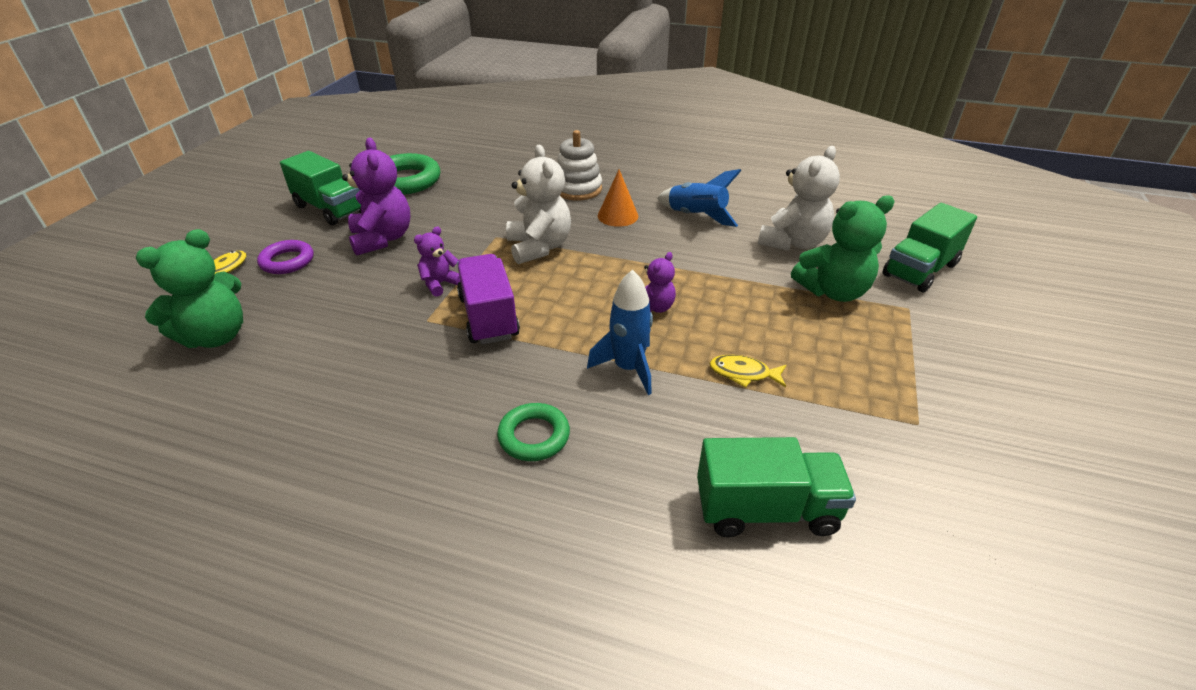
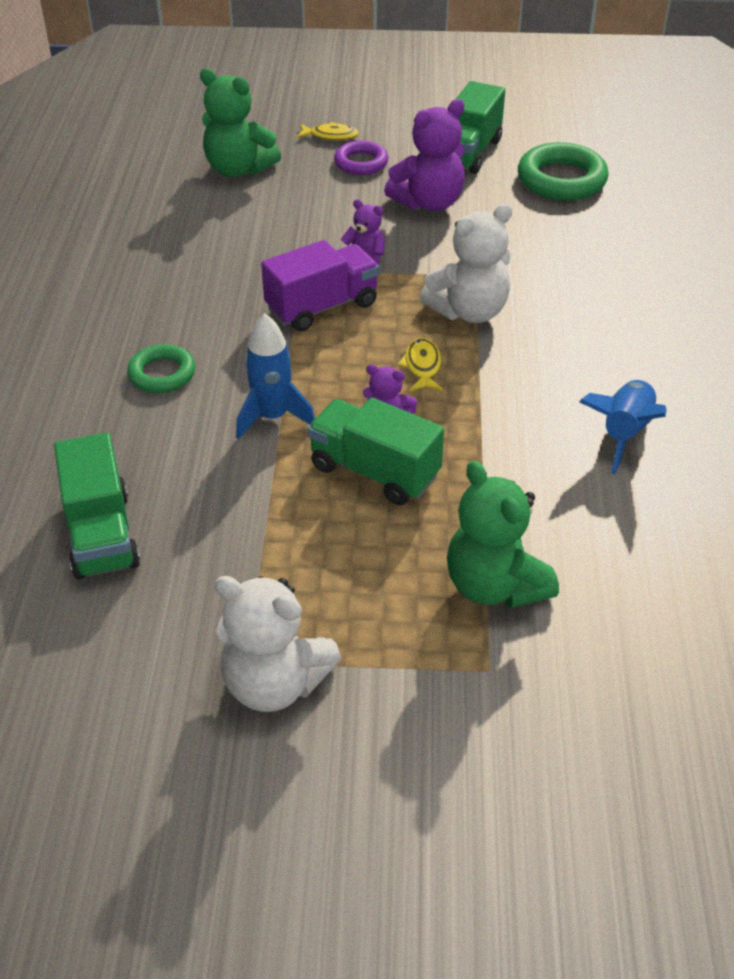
camera: 75 degrees right, 5 degrees up
white stacking toy [557,130,602,201] -> none
orange cone [598,170,638,227] -> none
yellow fish [710,355,786,388] -> yellow fish moved to [398,338,443,391]
white teddy bear [758,146,840,251] -> white teddy bear moved to [214,576,341,712]
green truck [883,203,977,292] -> green truck moved to [308,397,444,505]

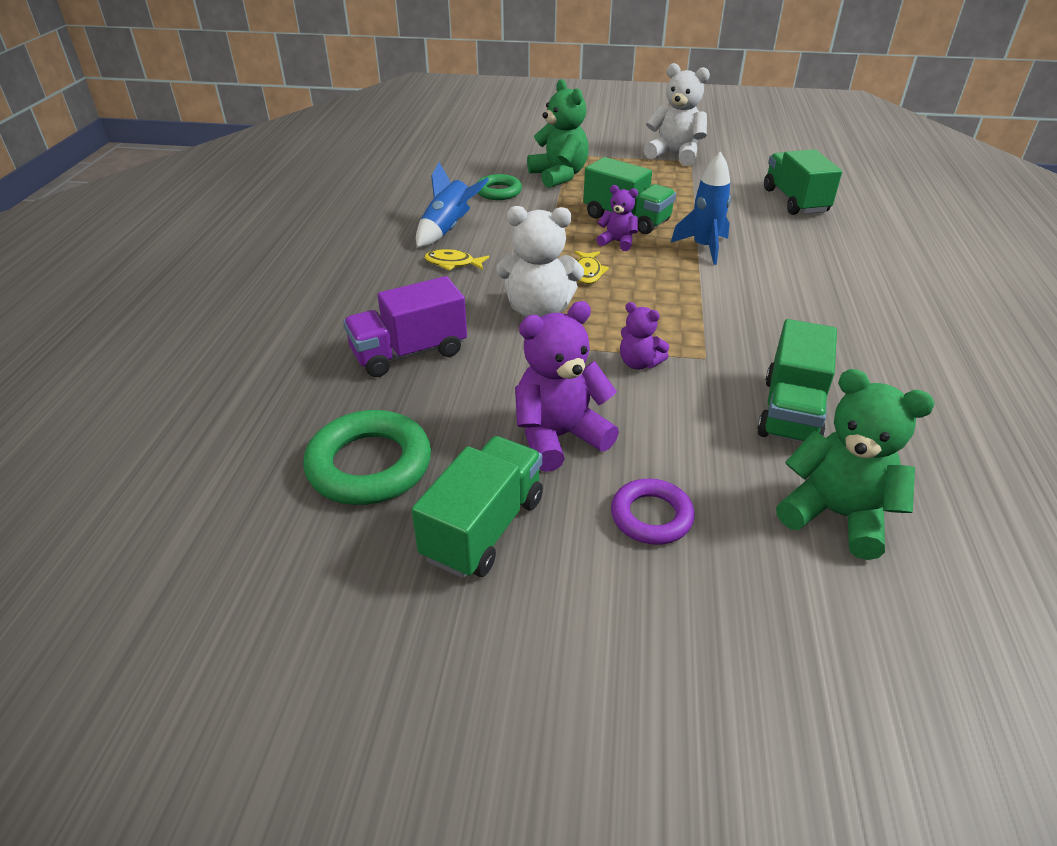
camera: 175 degrees left, 5 degrees down
green ring [127,344,195,393] -> green ring moved to [477,174,522,200]
purple truck [261,240,379,331] -> purple truck moved to [343,276,467,377]
yellow fish [296,122,359,141] -> yellow fish moved to [424,249,489,271]
white teddy bear [419,203,513,323] -> white teddy bear turned 150 degrees counterclockwise [496,206,584,317]
none -> green truck [757,319,837,443]

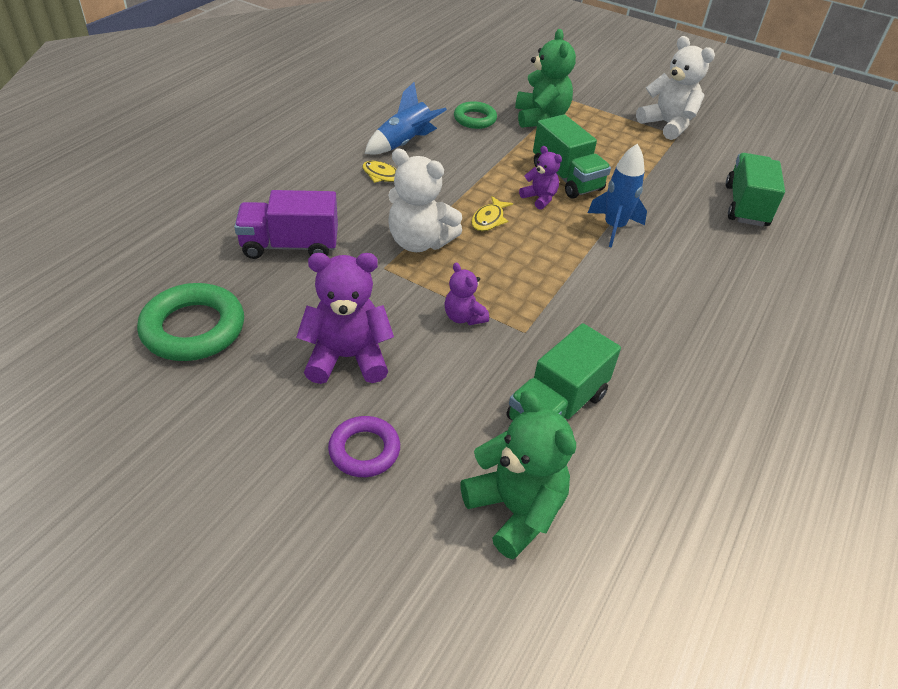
camera: 20 degrees right, 5 degrees up
green truck [411,436,543,578] -> none

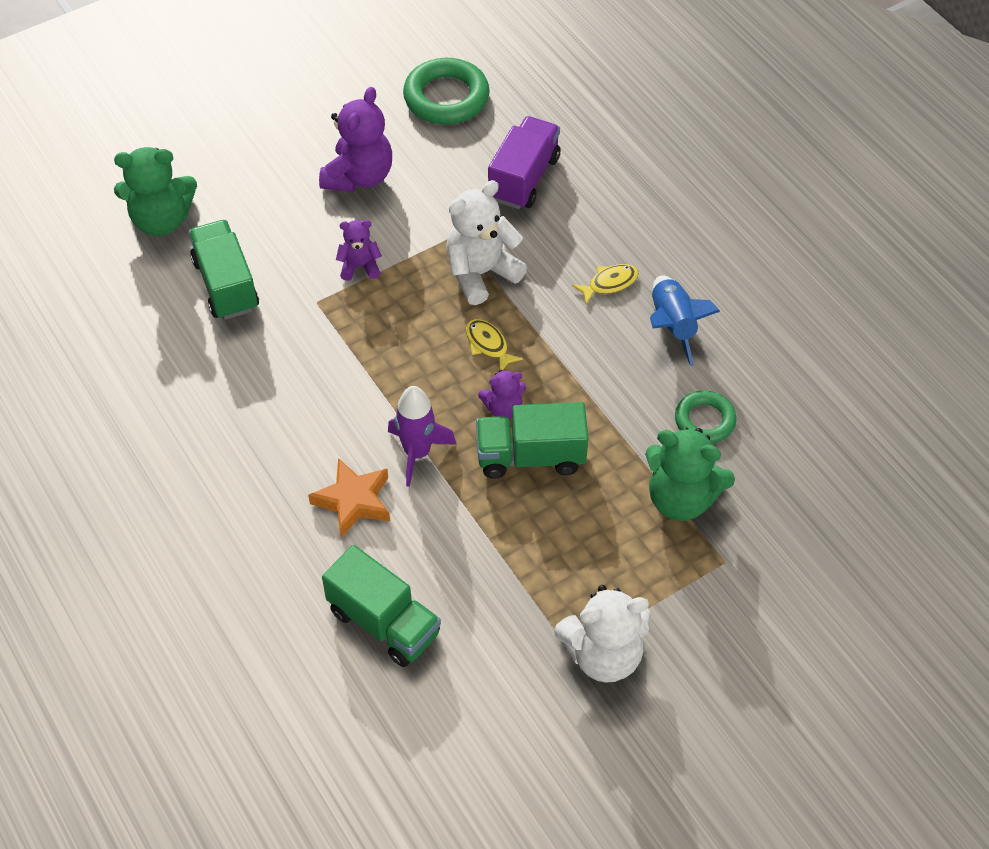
camera: 120 degrees right, 10 degrees up
purple ring [328,416,400,477] -> none
blue rocket [588,144,647,248] -> purple rocket [388,386,456,487]
none -> orange star [308,458,390,538]

